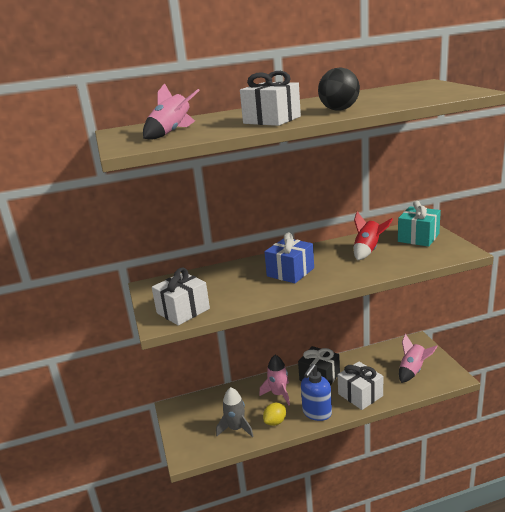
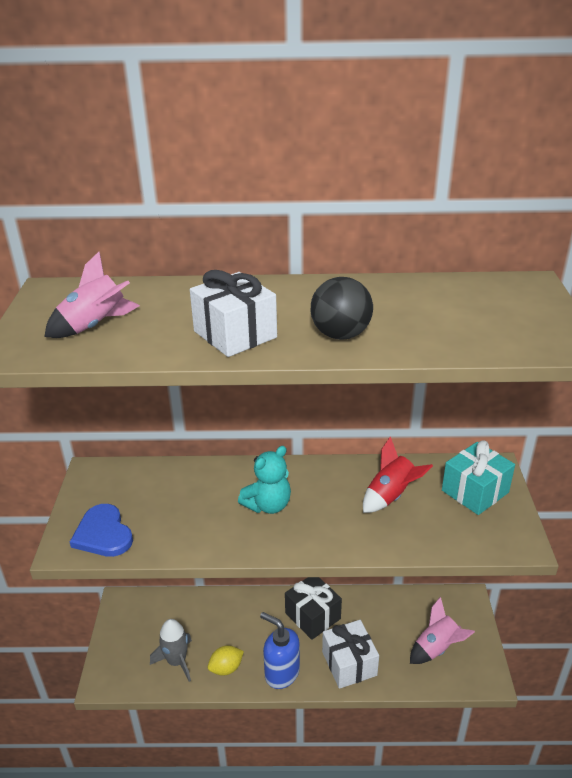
camera: 15 degrees right, 10 degrees up
white gift [152,267,210,326] -> blue heart [70,504,133,557]
pink rocket [259,355,290,405] -> none
blue gift [264,232,314,283] -> turquoise teddy bear [238,446,291,514]
blue soap dispenser [301,364,332,421] -> blue soap dispenser turned 75 degrees clockwise [260,612,300,689]

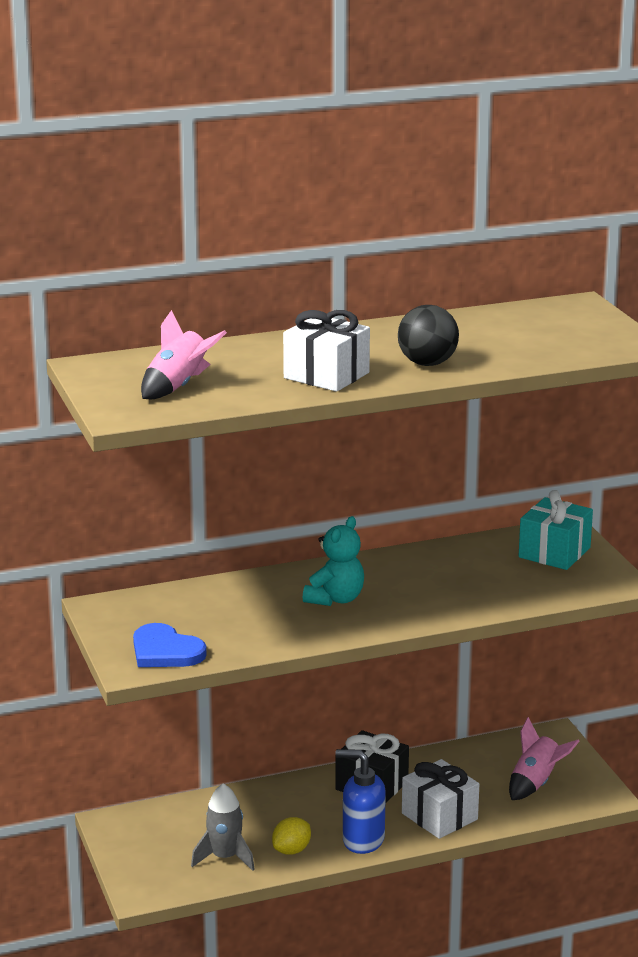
camera: 20 degrees left, 10 degrees down
red rocket [363,436,433,513] -> none

